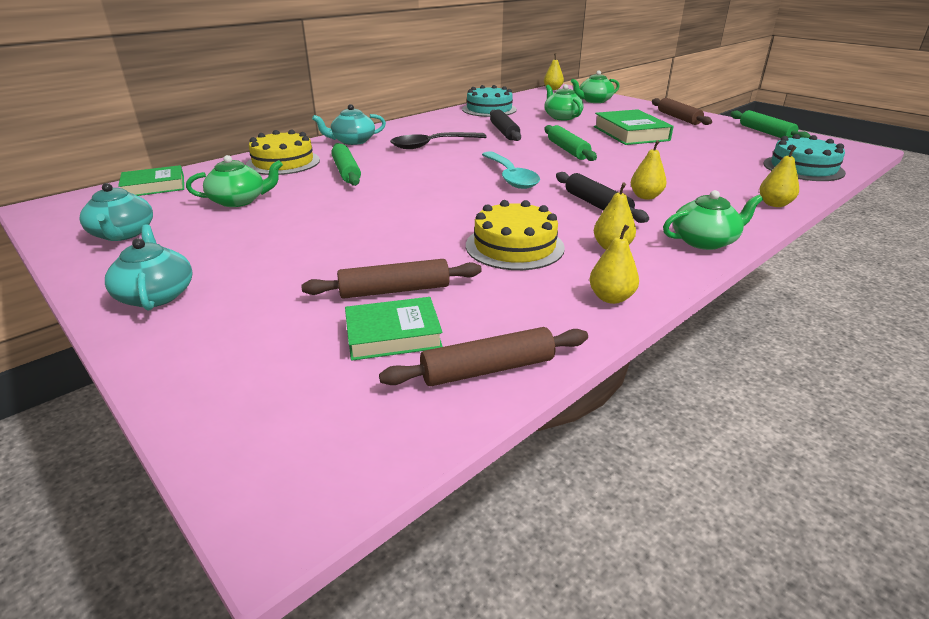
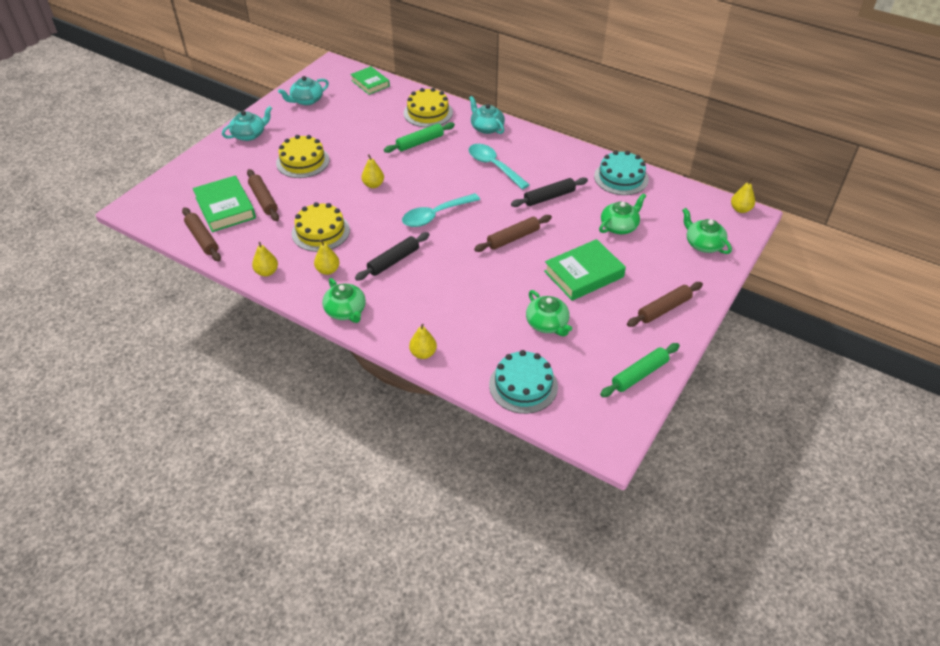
camera: 75 degrees right, 15 degrees up
green teapot [186,155,283,207] -> green teapot moved to [526,290,572,337]
green book [345,297,443,361] -> green book [193,176,256,232], size x1.51
black spoon [390,132,487,149] -> turquoise spoon [469,144,530,190]
green rolling pin [544,125,597,161] -> brown rolling pin [474,215,552,252]
yellow pear [631,140,666,199] -> yellow pear moved to [362,154,384,188]
none -> yellow cake [276,135,329,178]

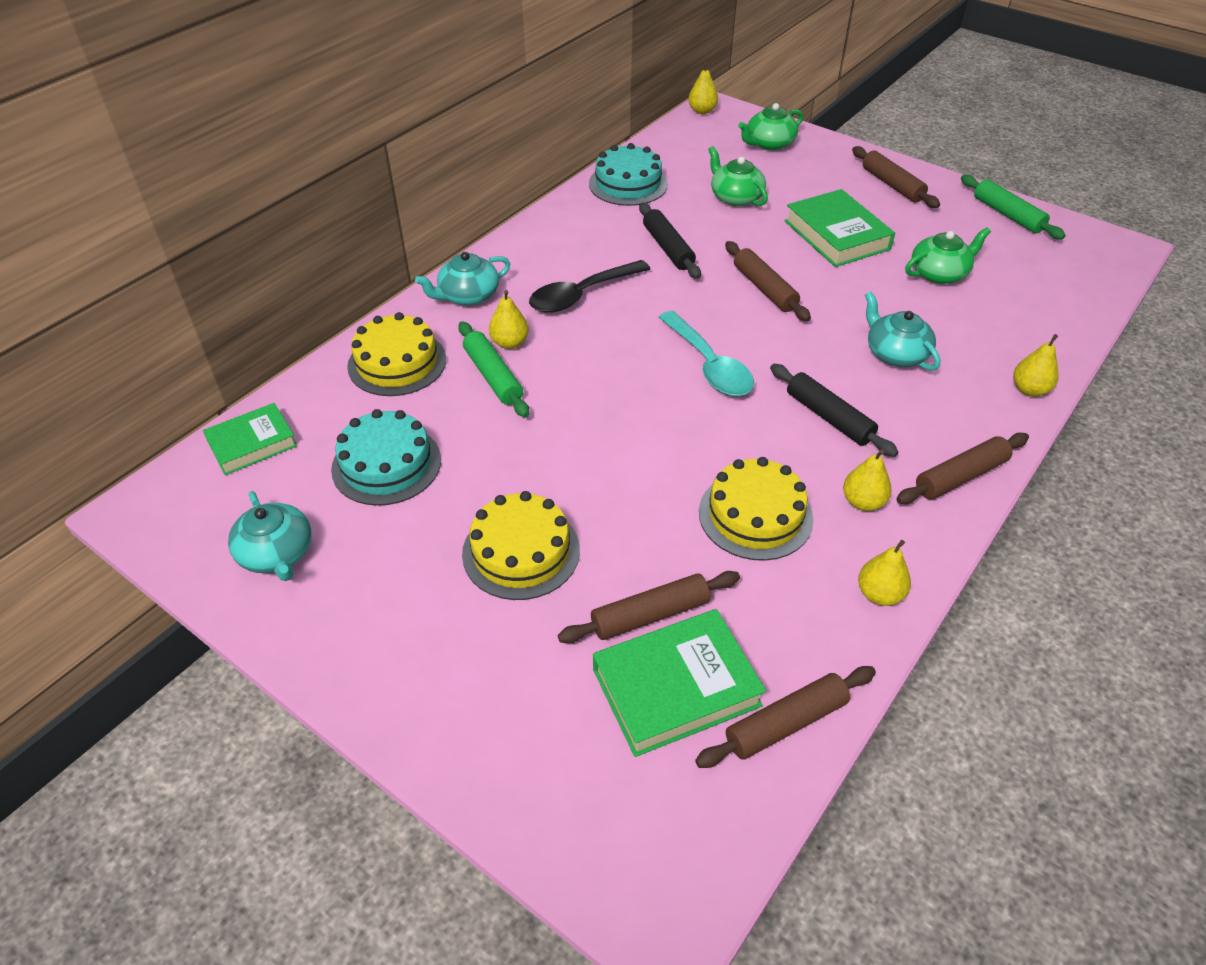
camera: 85 degrees left, 0 degrees up
turquoise teapot [222,106,272,141] -> turquoise teapot moved to [865,291,940,371]
green teapot [322,278,366,323] -> brown rolling pin [896,433,1029,504]
yellow pear [362,154,384,188] -> yellow pear moved to [489,290,529,349]
turquoise spoon [469,144,530,190] -> black spoon [529,260,650,313]
turquoise cake [489,350,558,414] -> turquoise cake moved to [331,409,441,506]

